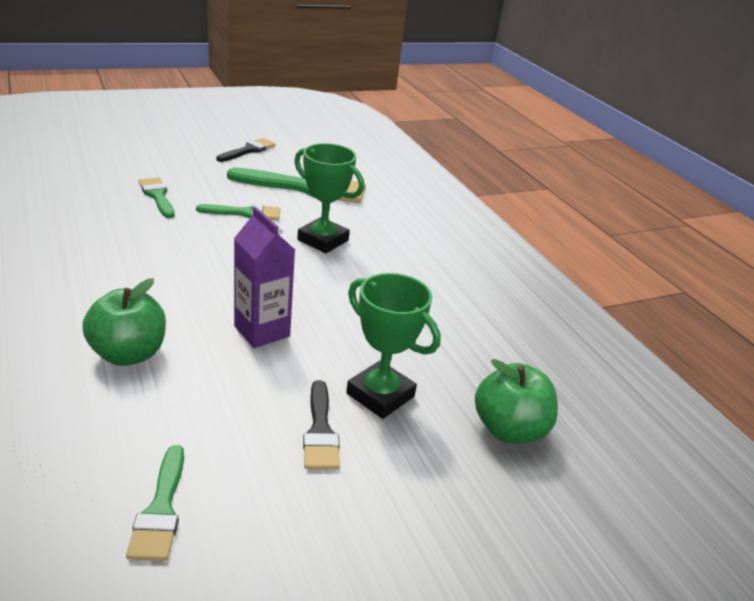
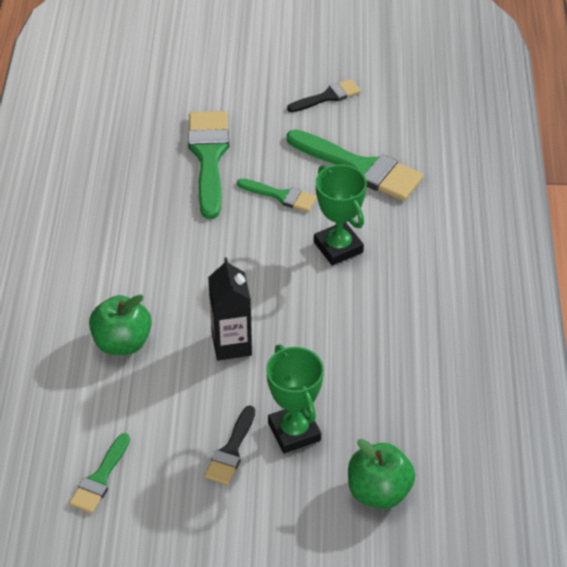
camera: 30 degrees right, 15 degrees up
green brush [138,177,175,218] -> green brush [188,111,229,219], size x1.82
purple carton [234,206,295,348] -> black carton [208,257,252,361]

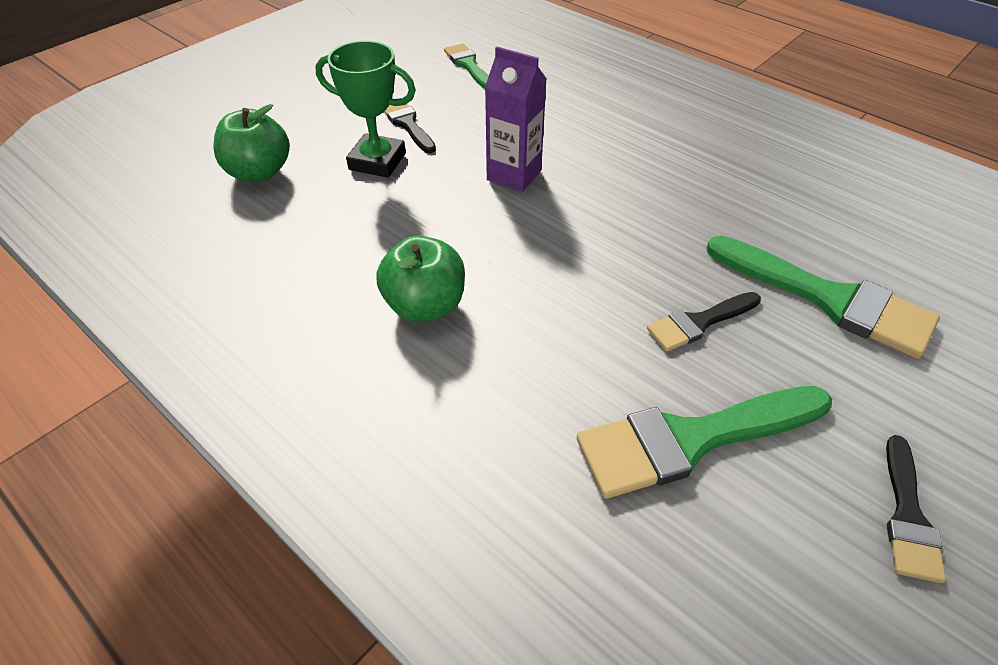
camera: 130 degrees right, 0 degrees up
green apple [89,295,152,355] -> green apple moved to [376,236,465,322]
black carton [208,257,252,361] -> purple carton [485,47,547,192]
green brush [237,178,317,212] -> black brush [647,292,761,351]
green trophy [314,164,367,265] -> none

